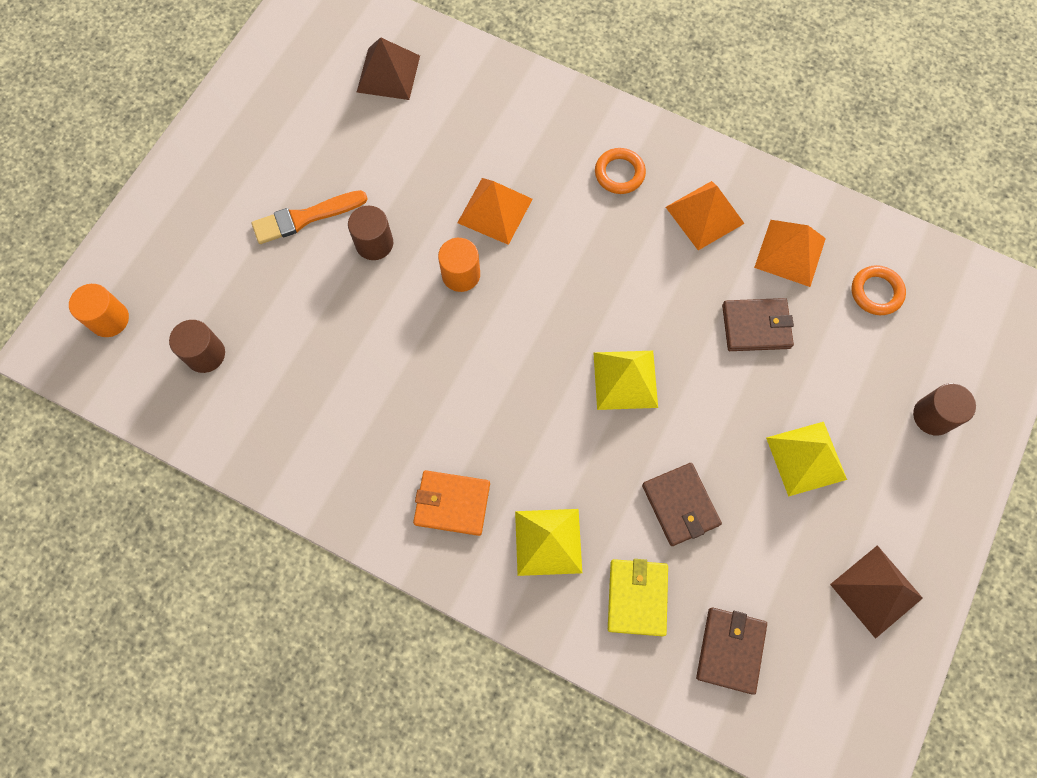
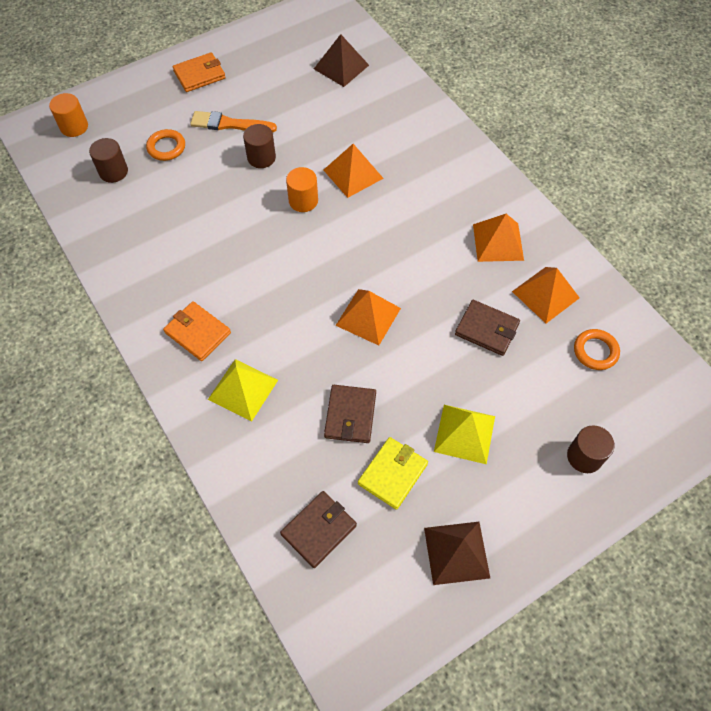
camera: 30 degrees right, 10 degrees down
yellow pyramid [593,351,658,410] -> orange pyramid [336,289,401,346]
orange ring [595,148,646,194] -> orange ring moved to [146,129,185,161]
yellow wallet [608,559,668,636] -> yellow wallet moved to [358,437,428,510]
none -> orange wallet [173,52,226,92]

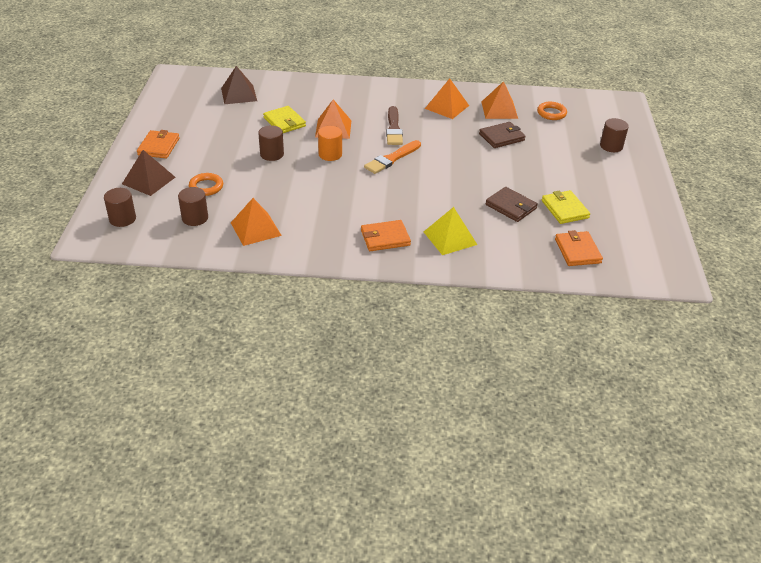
camera: 55 degrees left, 20 degrees down
orange cylinder [49,93,88,137] -> brown cylinder [104,188,136,227]
orange brush [190,111,277,133] -> orange brush moved to [364,140,421,174]
brown wallet [280,491,357,568] -> orange wallet [555,230,603,266]
orange pyramid [336,289,401,346] -> orange pyramid moved to [231,198,282,246]
brown pyramid [424,522,490,585] -> brown pyramid moved to [122,150,175,196]
yellow pyramid [434,405,495,464] -> none
none -> yellow wallet [263,106,306,133]
none -> brown brush [386,106,403,145]

